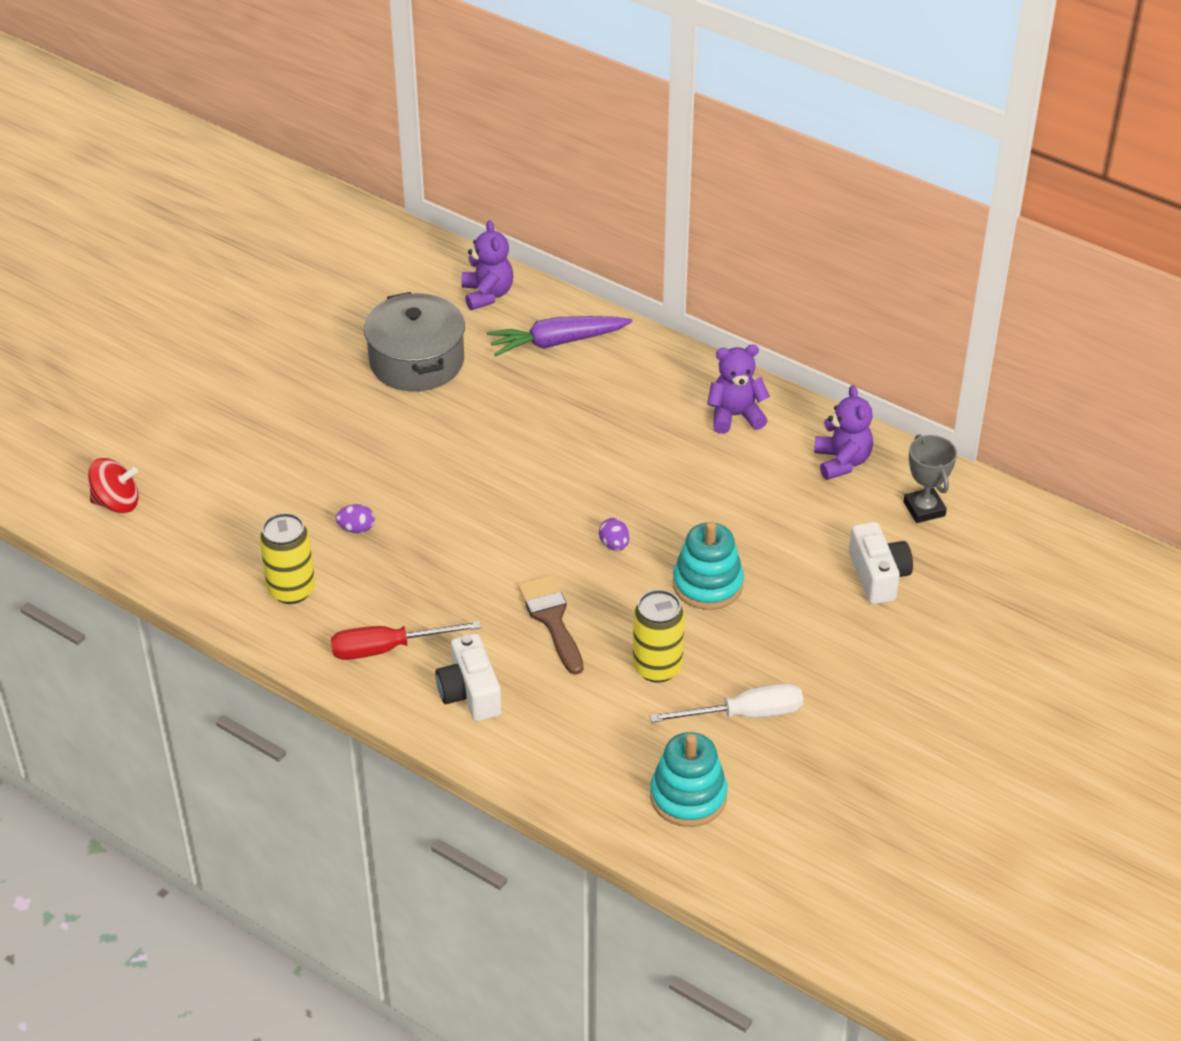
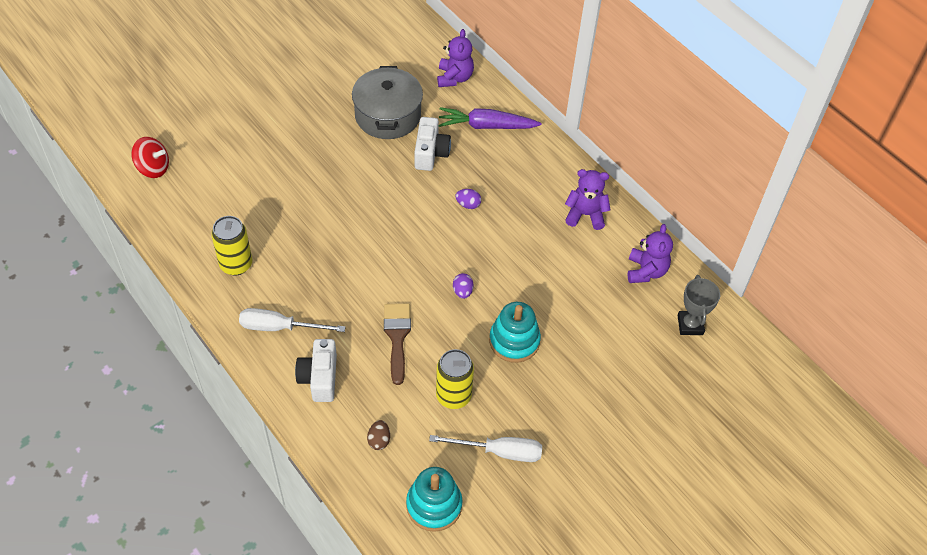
camera: 15 degrees right, 10 degrees up
red screwdriver [331,621,481,660] -> white screwdriver [239,308,346,332]
purple egg [336,504,375,533] -> purple egg moved to [455,189,481,209]
white camera [849,522,913,604] -> white camera moved to [414,117,451,171]
none -> brown egg [367,420,390,450]

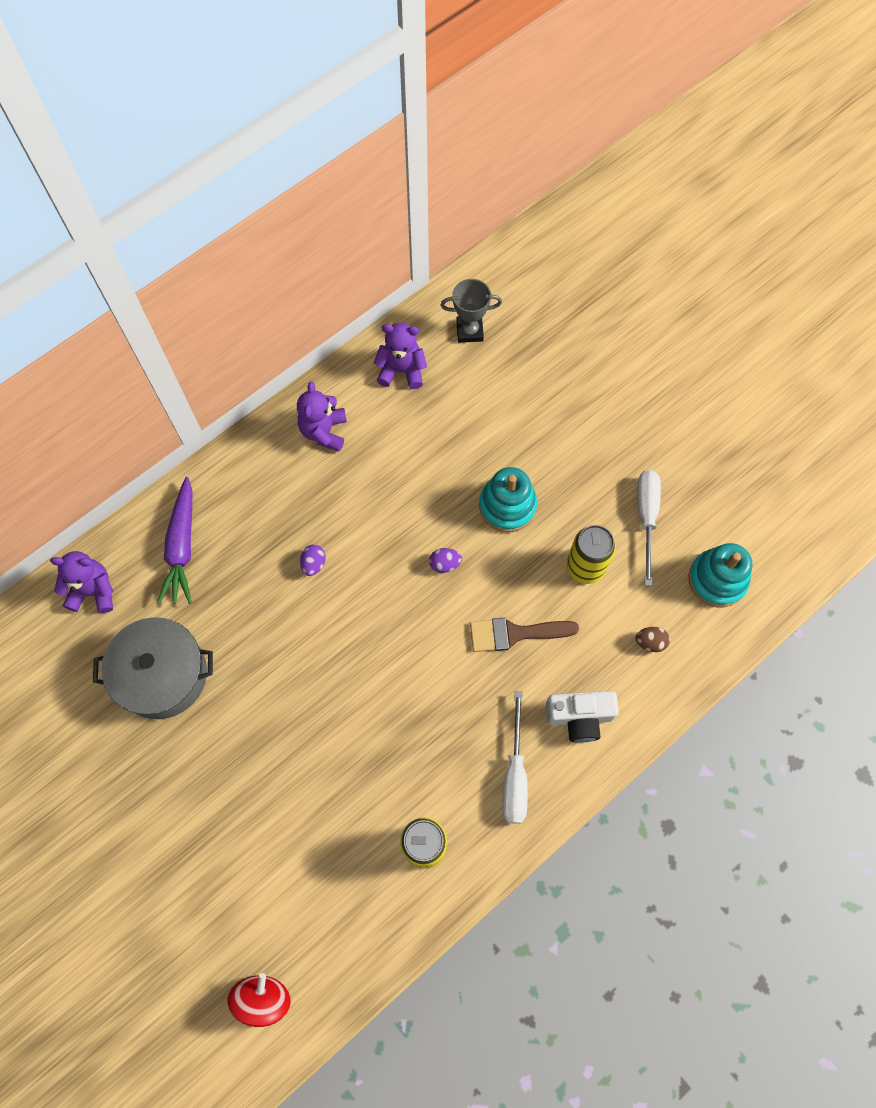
camera: 90 degrees left, 15 degrees up
white camera [414,117,451,171] -> none

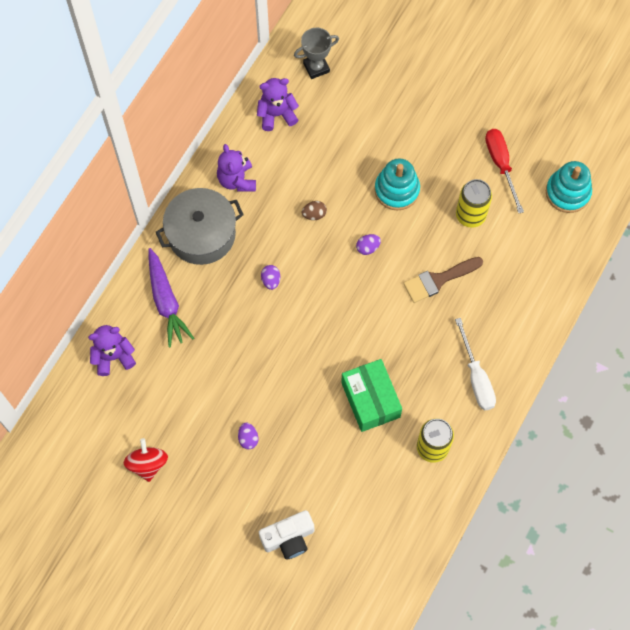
camera: 20 degrees left, 0 degrees up
grey pot [93,617,213,719] -> grey pot moved to [156,188,244,265]
red spinning top [228,973,291,1027] -> red spinning top moved to [123,438,168,482]
white camera [546,691,619,743] -> white camera moved to [259,510,314,559]
brown egg [636,627,670,652] -> brown egg moved to [302,201,327,220]
white screwdriver [637,470,661,586] -> red screwdriver [485,129,524,213]
none -> purple egg [238,423,258,450]
none -> green box [341,359,402,432]

